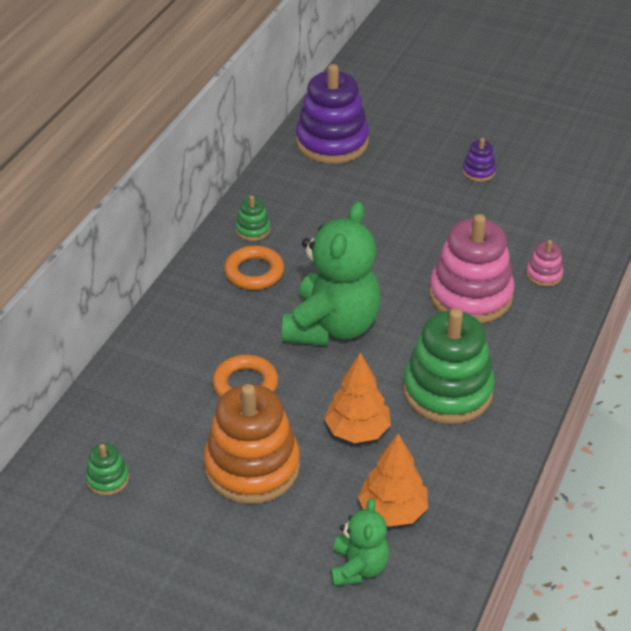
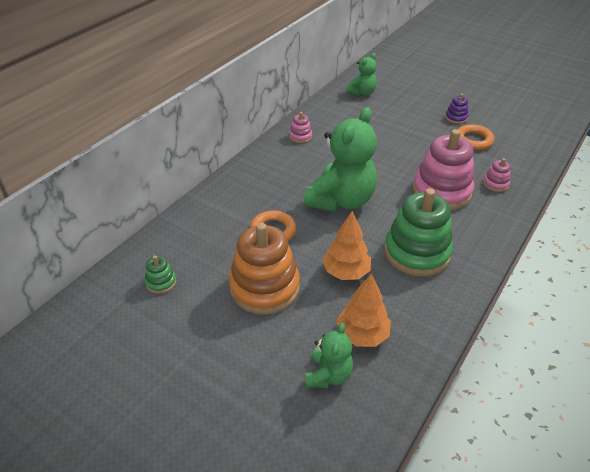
camera: 10 degrees right, 0 degrees up
orange ring [224,246,284,290] -> orange ring moved to [457,124,495,150]
green stacking toy [235,196,271,241] -> pink stacking toy [289,112,312,143]
purple stacking toy [296,64,369,164] -> green teddy bear [346,53,377,96]

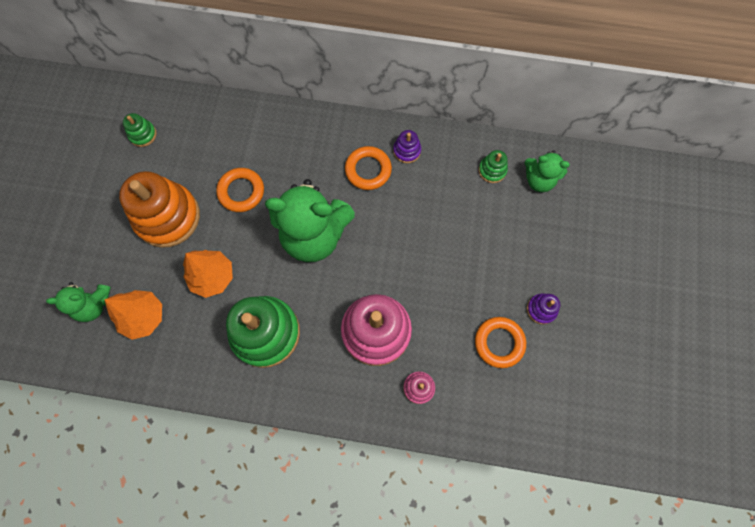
camera: 65 degrees right, 30 degrees up
pink stacking toy [289,112,312,143] -> purple stacking toy [393,130,421,163]
none -> orange ring [345,146,392,190]
none -> green stacking toy [478,150,508,183]

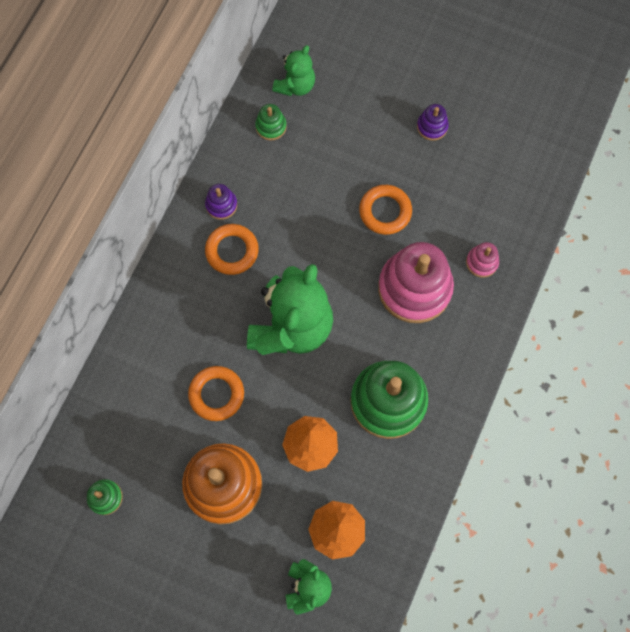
camera: 75 degrees left, 0 degrees up
orange ring [475,317,526,368] -> orange ring moved to [359,185,412,235]

